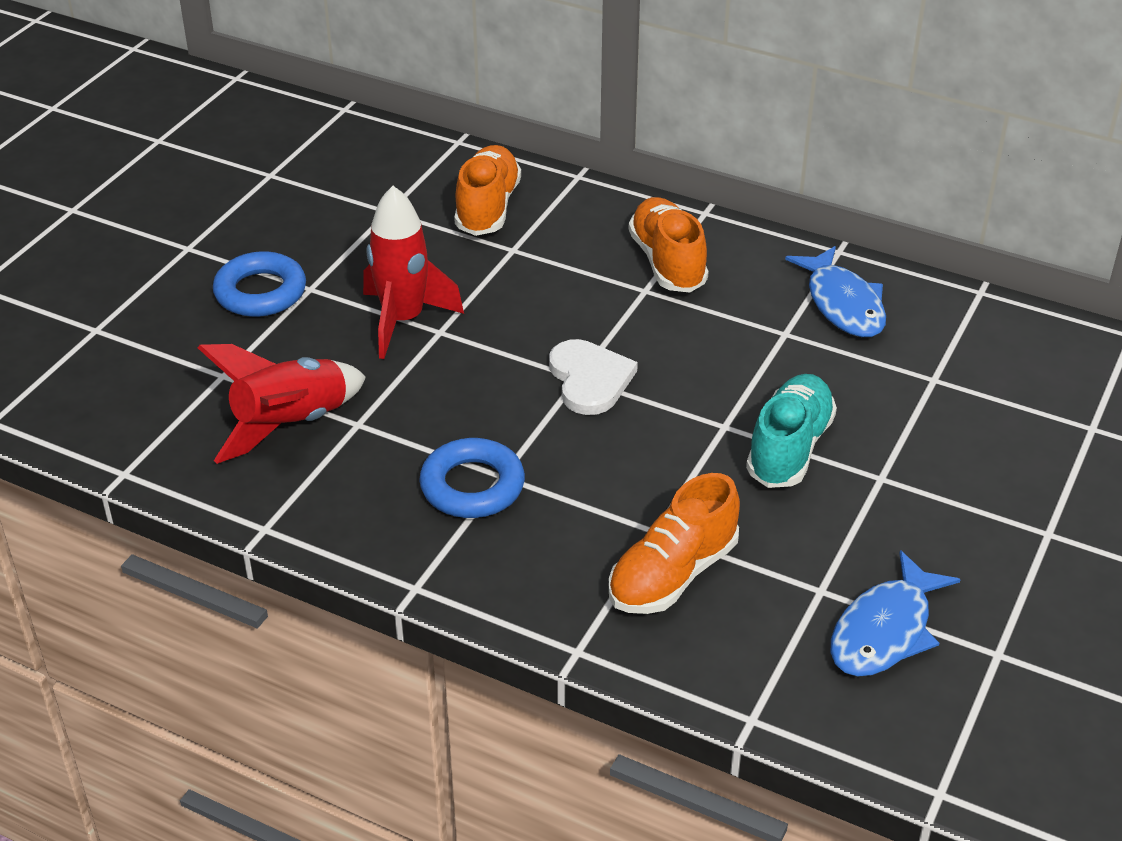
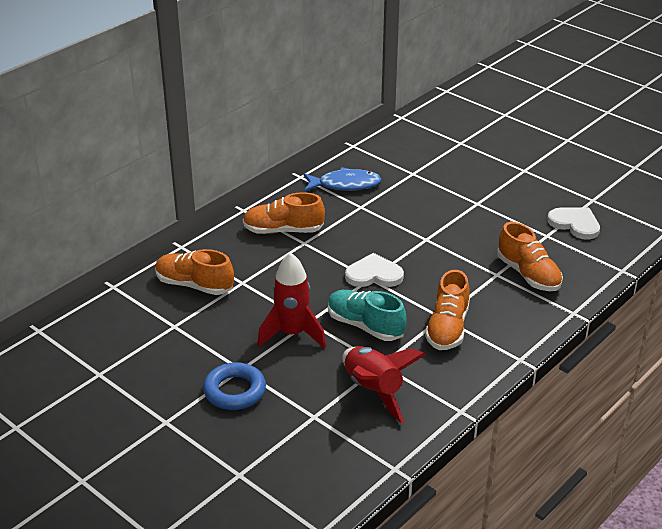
camera: 75 degrees left, 5 degrees down
blue ring [419,438,525,518] -> orange shoe [425,270,470,350]
turquoise shoe [746,374,837,488] -> turquoise shoe moved to [328,290,407,341]
blue fish [831,550,961,677] -> white heart [547,207,600,240]

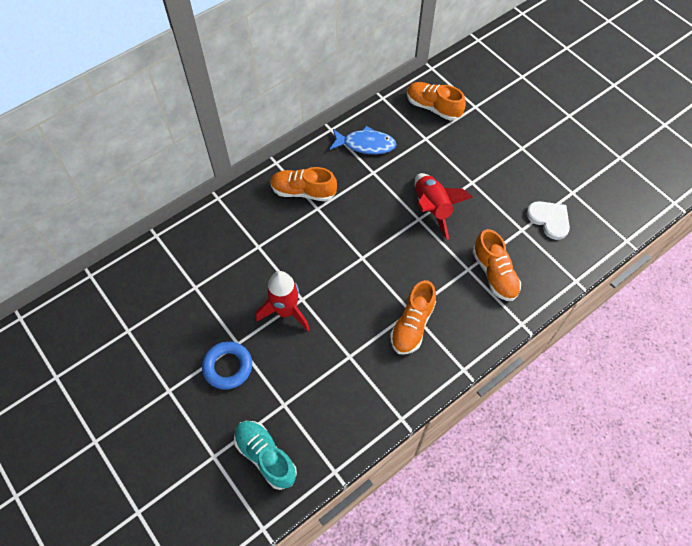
camera: 10 degrees right, 25 degrees up
orange shoe [155,249,234,295] -> orange shoe moved to [407,82,466,121]
turquoise shoe [328,290,407,341] -> turquoise shoe moved to [234,421,297,490]
red rocket [342,346,426,423] -> red rocket moved to [415,173,473,240]
white heart [345,253,404,287] -> none

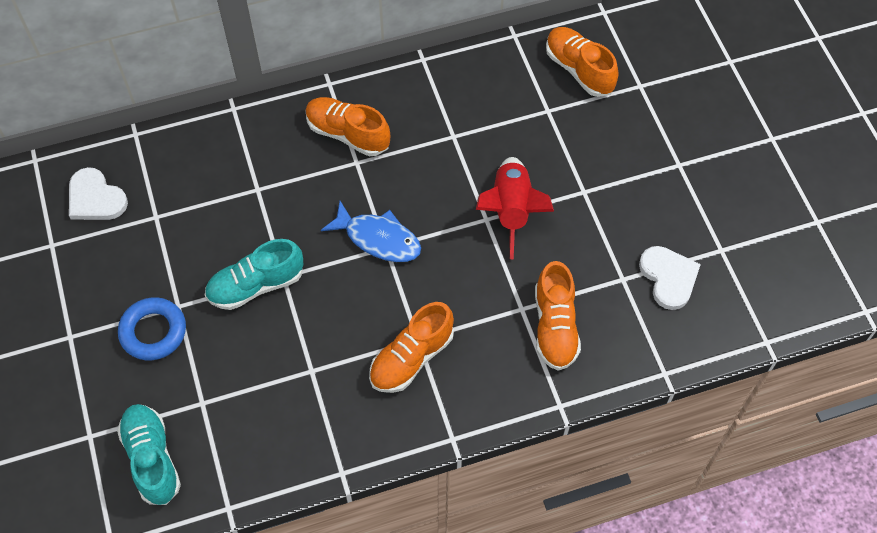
camera: 20 degrees right, 0 degrees up
red rocket [256,271,310,331] -> turquoise shoe [205,239,303,310]
blue fish [330,126,397,154] -> blue fish moved to [321,201,421,262]
none -> white heart [69,167,128,220]

